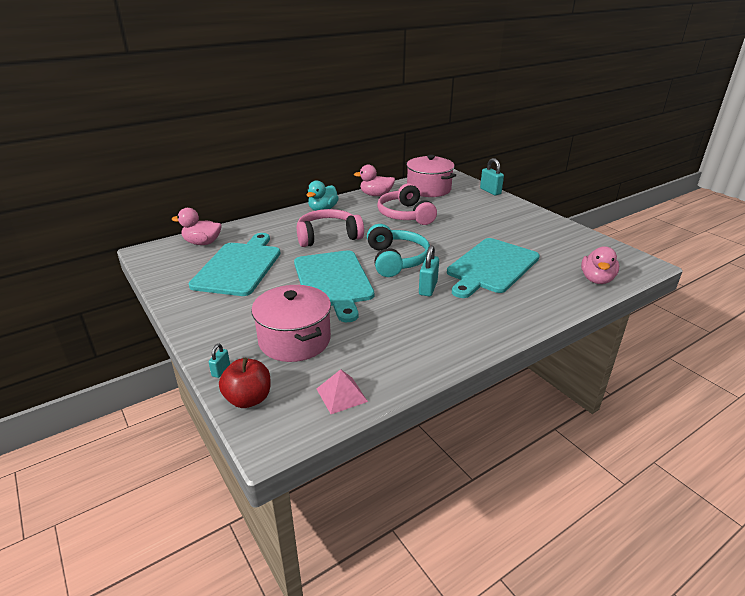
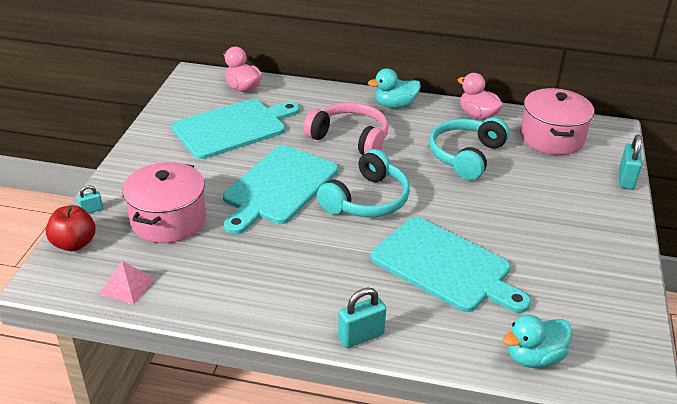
camera: 45 degrees right, 5 degrees up
pink headphones [377,183,437,225] -> turquoise headphones [429,117,510,180]
turquoise padlock [419,245,439,296] -> turquoise padlock moved to [338,288,386,348]
turquoise cutting board [447,238,540,298] -> turquoise cutting board turned 135 degrees counterclockwise [370,217,531,313]
pink duck [581,246,619,284] -> turquoise duck [503,315,573,368]

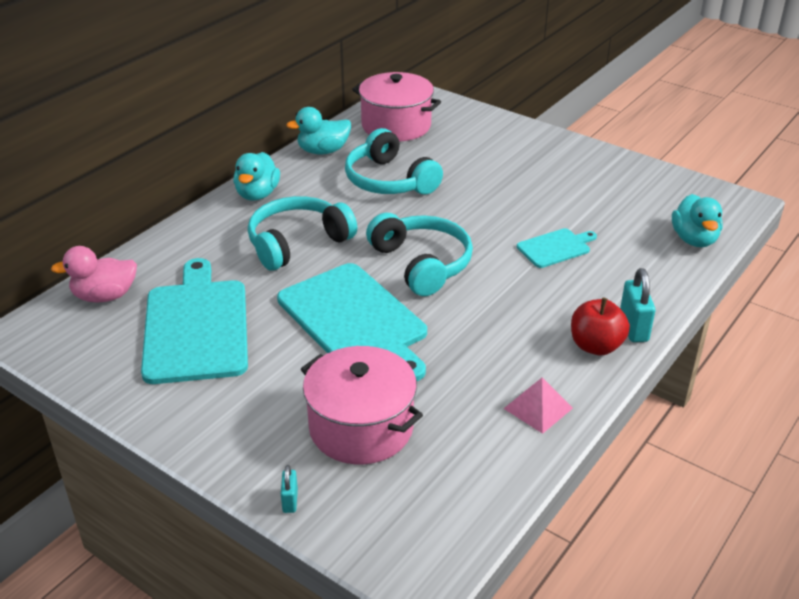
camera: 65 degrees left, 0 degrees up
red apple [46,205,96,251] -> red apple moved to [571,298,630,355]
pink pyramid [99,261,155,305] -> pink pyramid moved to [504,377,573,434]
pink headphones [304,102,388,155] -> turquoise headphones [248,196,357,271]
turquoise cutting board [370,217,531,313] -> turquoise cutting board [517,228,597,268], size x0.49
pink duck [457,73,503,120] -> turquoise duck [286,107,351,154]
turquoise padlock [619,135,642,190] -> none

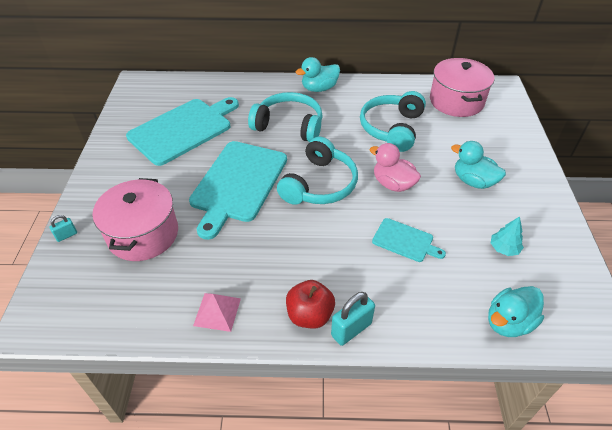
camera: 55 degrees right, 10 degrees up
pink duck [51,246,137,302] -> pink duck moved to [370,143,421,192]
turquoise duck [286,107,351,154] -> turquoise duck moved to [451,141,506,189]
none -> turquoise tree [491,216,524,256]

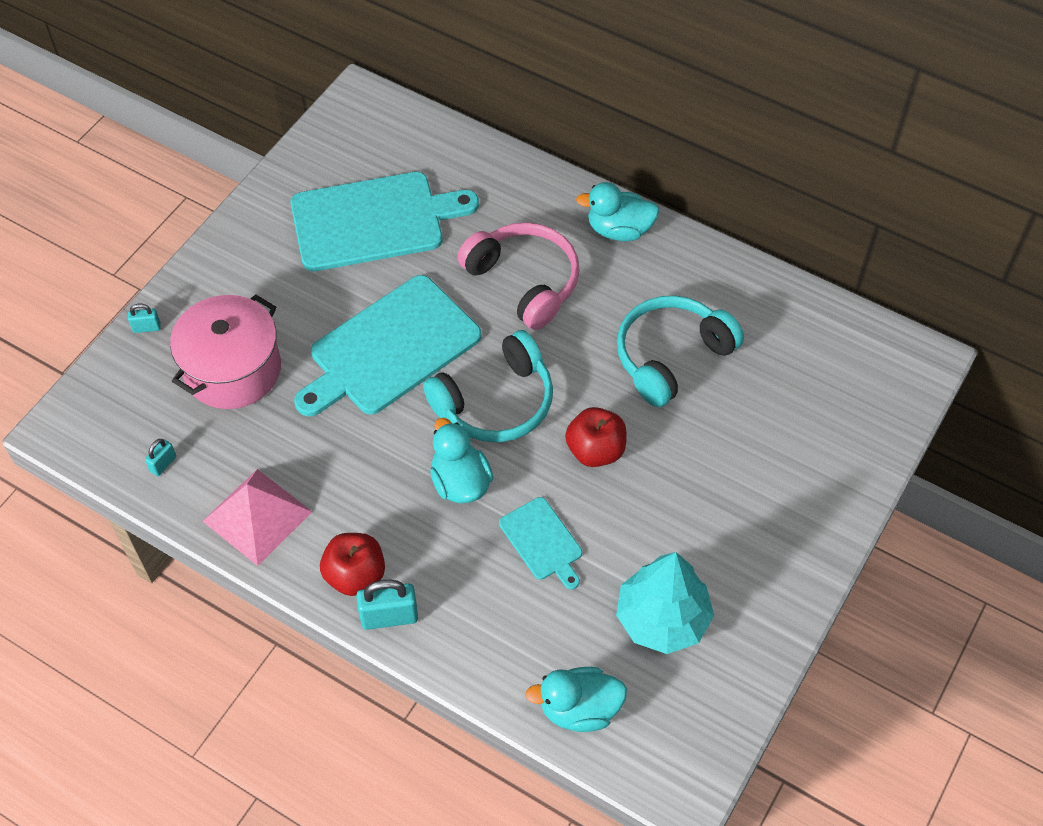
camera: 30 degrees right, 10 degrees up
pink pyramid [193,293,241,332] -> pink pyramid [203,469,312,566], size x1.55
turquoise headphones [248,92,323,142] -> pink headphones [457,222,580,330]
pink duck [370,143,421,192] -> red apple [565,407,627,467]
pink pot [430,58,495,117] -> none
turquoise duck [451,141,506,189] -> turquoise duck moved to [430,418,493,503]
turquoise tree [491,216,524,256] -> turquoise tree [616,552,714,654], size x2.03
none -> turquoise padlock [145,439,176,476]

